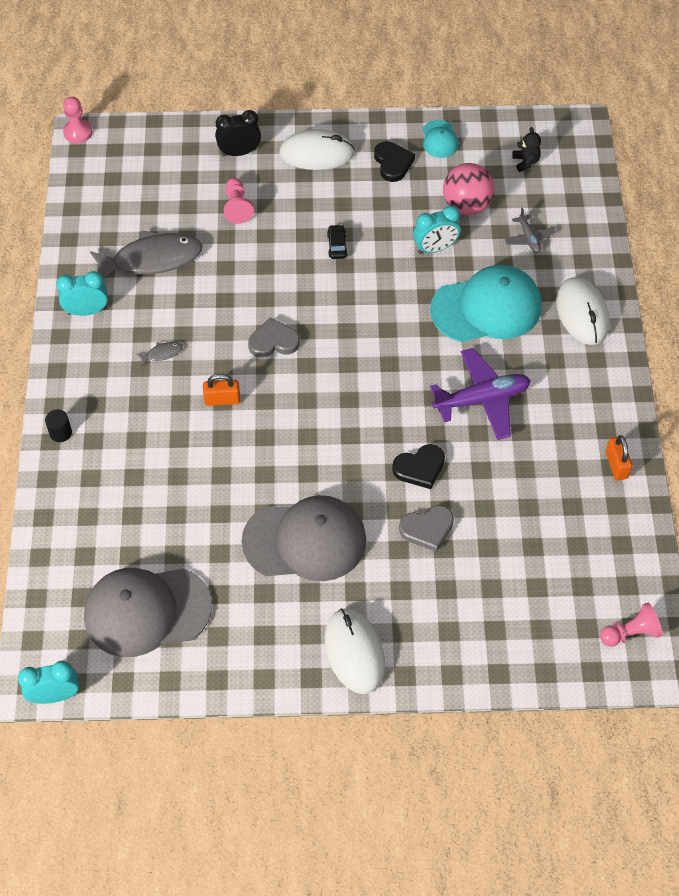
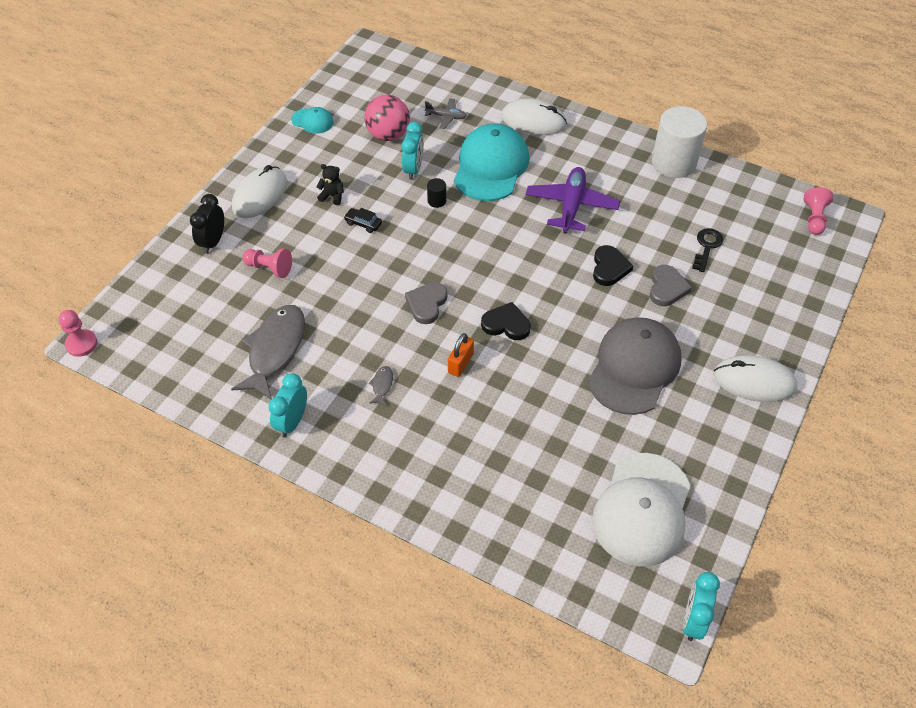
camera: 60 degrees left, 5 degrees down
black cylinder [45,409,72,442] -> black cylinder moved to [427,178,446,208]
grey cap [84,568,212,657] -> white cap [592,453,690,566]
black heart [374,141,415,182] -> black heart moved to [481,302,530,340]
black teddy bear [512,127,541,172] -> black teddy bear moved to [316,164,344,205]
orange padlock [606,435,633,481] -> white cylinder [652,106,707,178]
none -> black key [692,228,723,272]

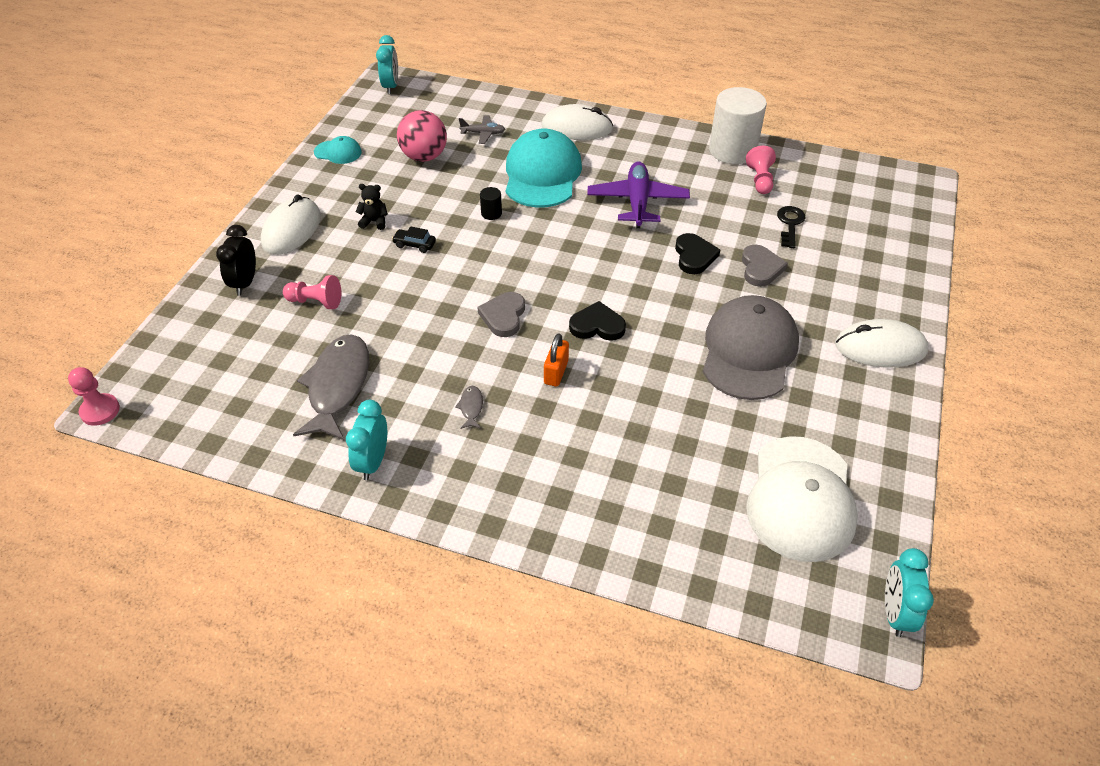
camera: 10 degrees left, 5 degrees down
turquoise clock [401,122,424,180] -> turquoise clock moved to [376,35,398,94]
pink pawn [804,187,833,235] -> pink pawn moved to [746,146,776,194]

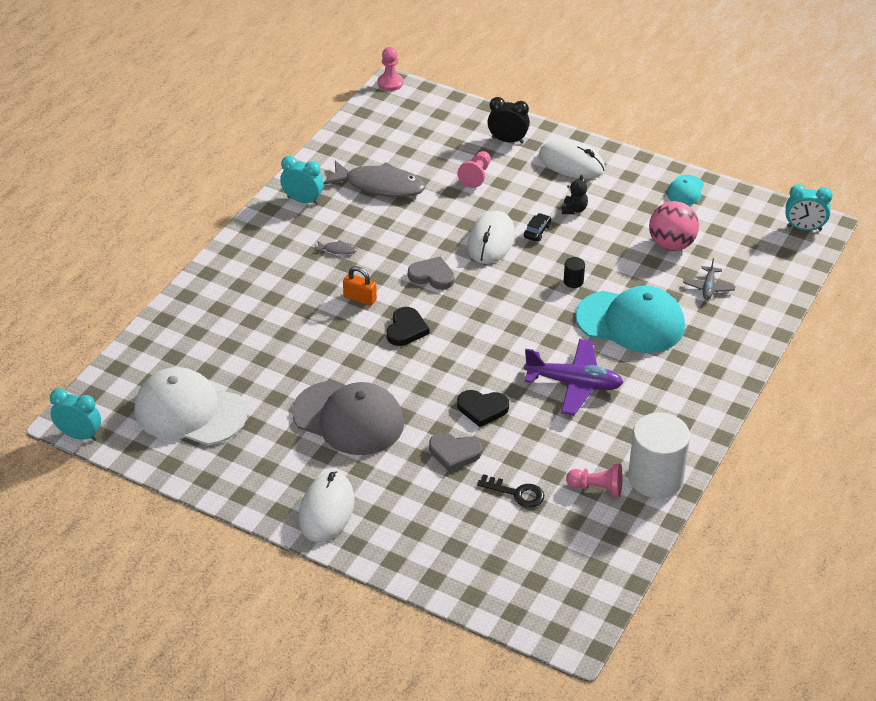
camera: 100 degrees right, 5 degrees down
white mouse [542,104,613,140] -> white mouse moved to [467,211,515,264]

